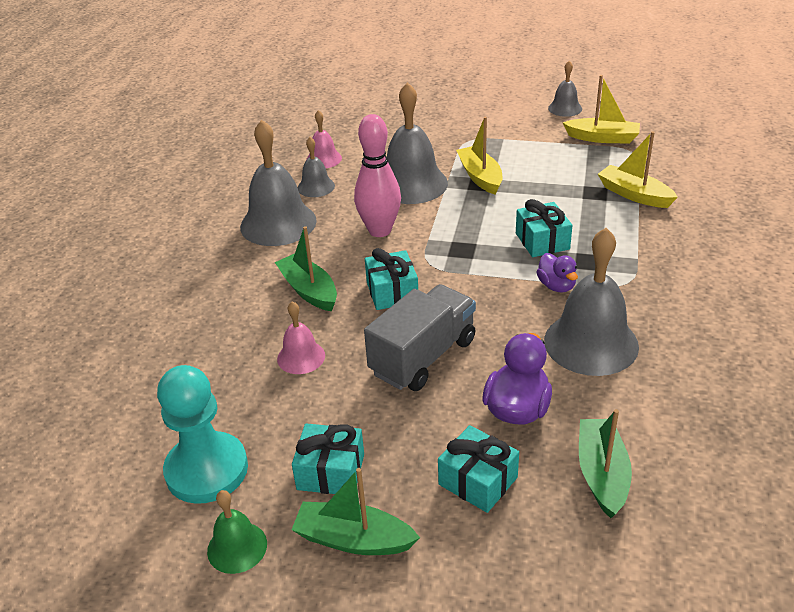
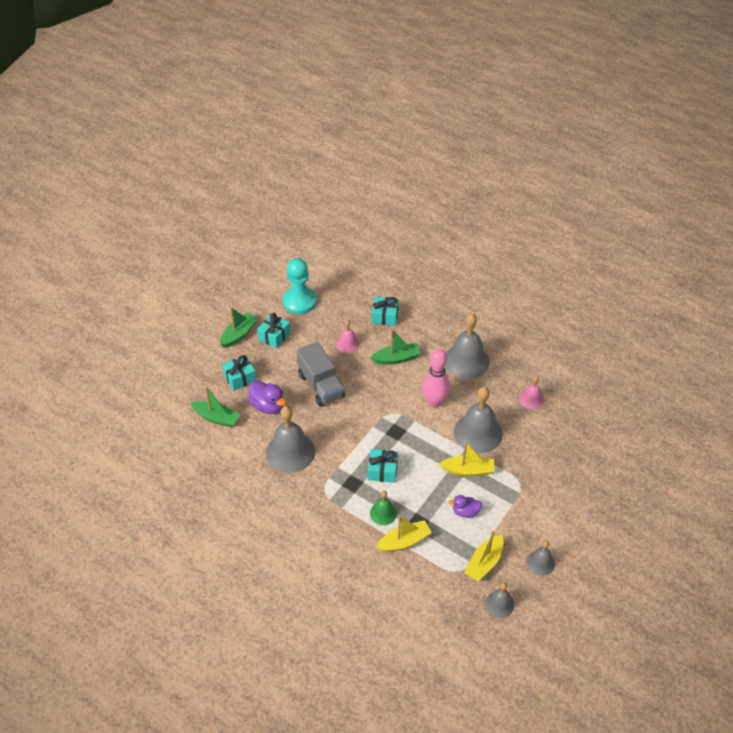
camera: 110 degrees right, 10 degrees up
green bell [207,490,267,574] -> green bell moved to [370,491,397,525]
grey bell [298,137,335,197] -> grey bell moved to [485,583,514,618]
turquoise gift [365,248,418,310] -> turquoise gift moved to [372,297,399,326]
purple duck [536,253,578,293] -> purple duck moved to [448,495,482,518]

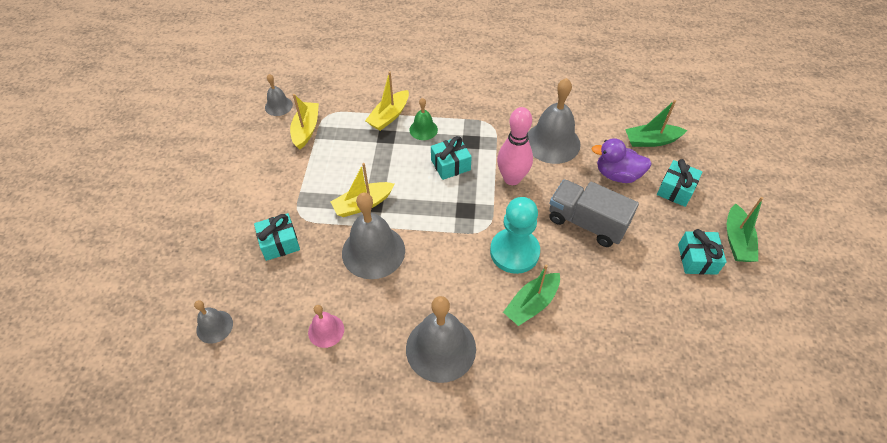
camera: 150 degrees right, 5 degrees up
turquoise pawn [283,258,317,314] -> turquoise pawn moved to [490,197,540,274]
pink bell [336,320,360,353] -> none
turquoise gift [372,297,399,326] -> turquoise gift moved to [254,213,300,261]
pink bowling pin [422,349,450,408] -> pink bowling pin moved to [497,107,533,185]
purple duck [448,495,482,518] -> none
grey bell [527,541,555,576] -> grey bell moved to [194,300,233,343]

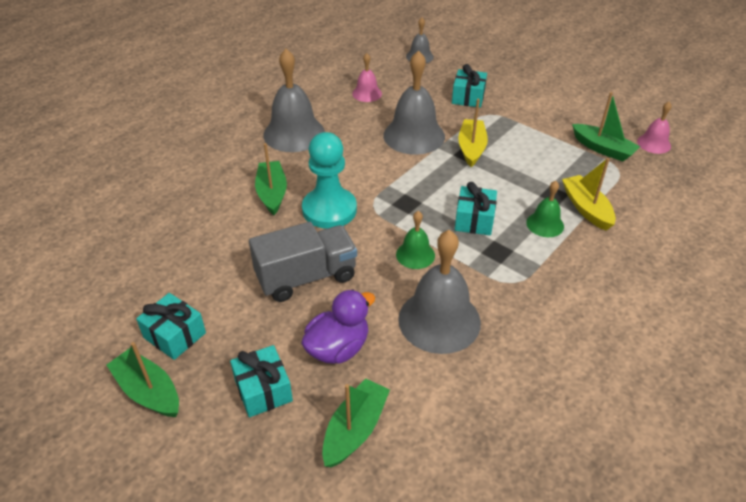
camera: 125 degrees right, 10 degrees down
grey bell [265,74,293,116] -> pink bell [637,102,672,154]
yellow boat [290,94,319,149] -> green boat [572,92,640,162]
pink bowling pin [497,107,533,185] -> green bell [396,211,435,269]

